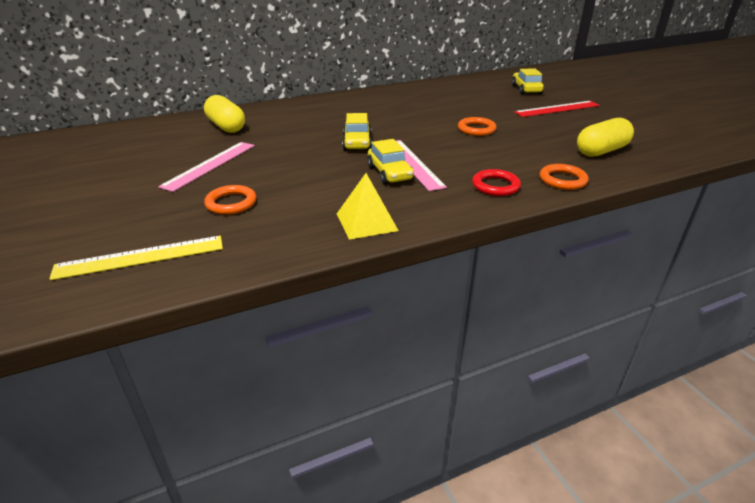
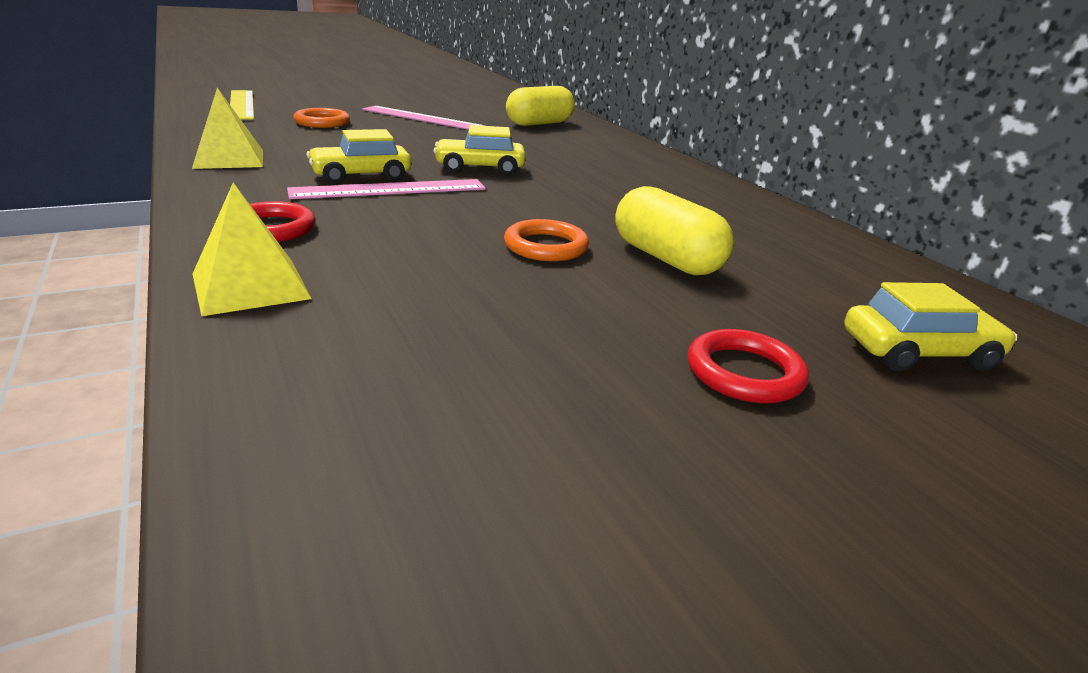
camera: 85 degrees right, 5 degrees down
red ruler [514,101,600,117] -> red ring [688,329,809,403]
orange ring [540,164,589,190] -> yellow pyramid [192,183,312,316]
yellow capsule [577,118,634,157] -> yellow capsule moved to [615,186,734,275]

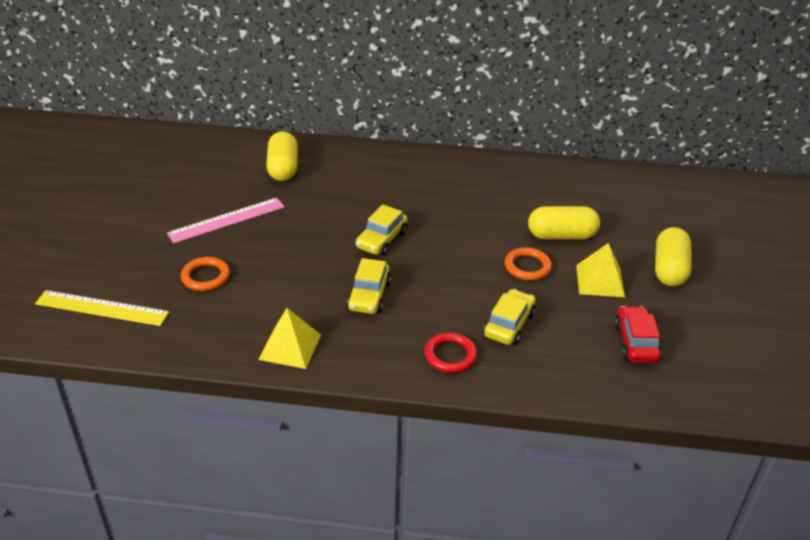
camera: 55 degrees left, 10 degrees up
yellow pyramid [192,183,312,316] -> yellow pyramid moved to [576,243,625,297]
pink ruler [287,179,486,199] -> none
red ring [688,329,809,403] -> yellow capsule [655,227,692,286]
yellow car [844,282,1017,371] -> yellow car moved to [483,289,536,345]
none -> red car [614,306,662,363]

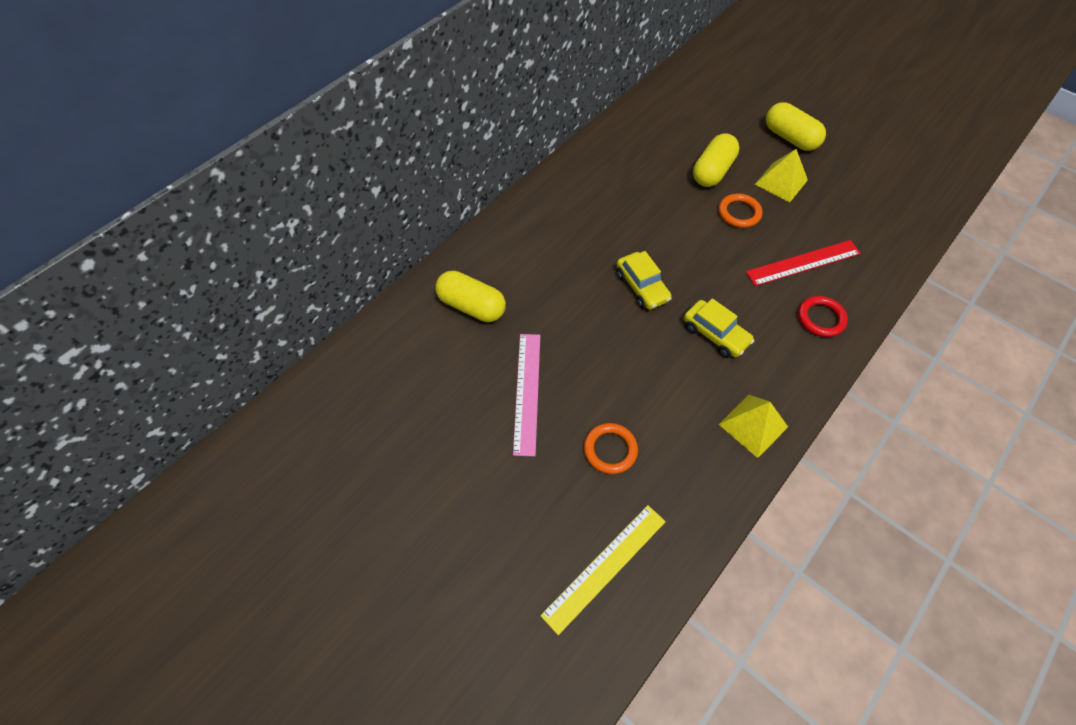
camera: 55 degrees left, 20 degrees up
yellow car [483,289,536,345] -> red ruler [746,240,861,286]
red car [614,306,662,363] -> none

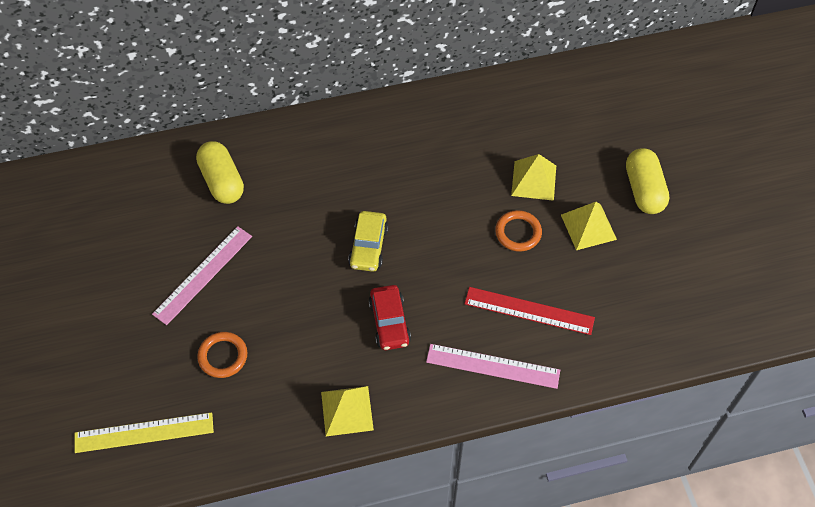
camera: 35 degrees right, 0 degrees up
yellow car [684,298,754,358] -> red car [369,285,411,350]
yellow capsule [693,133,739,187] -> yellow pyramid [511,154,556,201]
red ring [798,296,848,337] -> pink ruler [426,344,560,389]

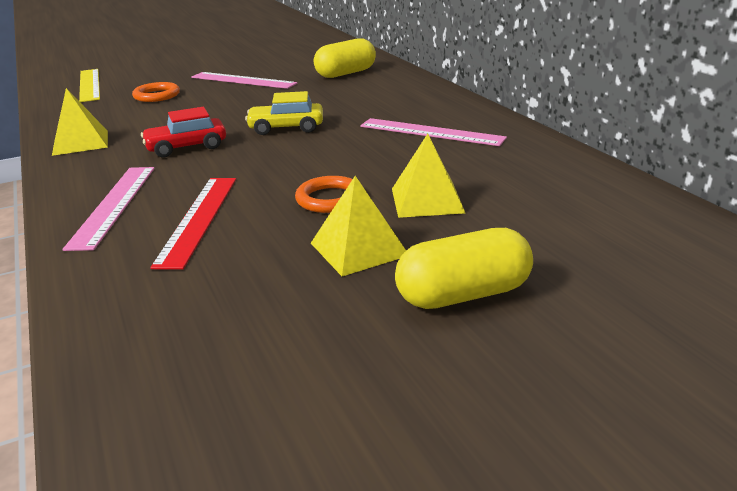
camera: 80 degrees right, 30 degrees down
none -> pink ruler [360,118,507,146]

